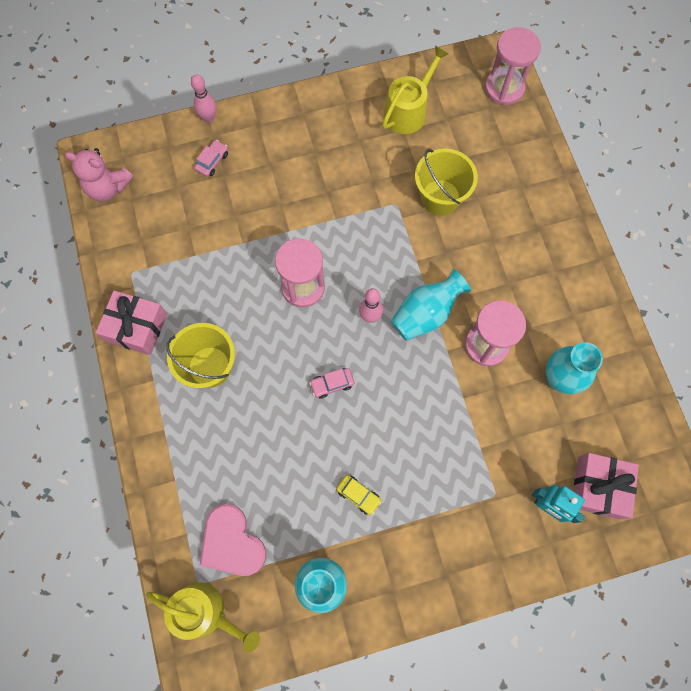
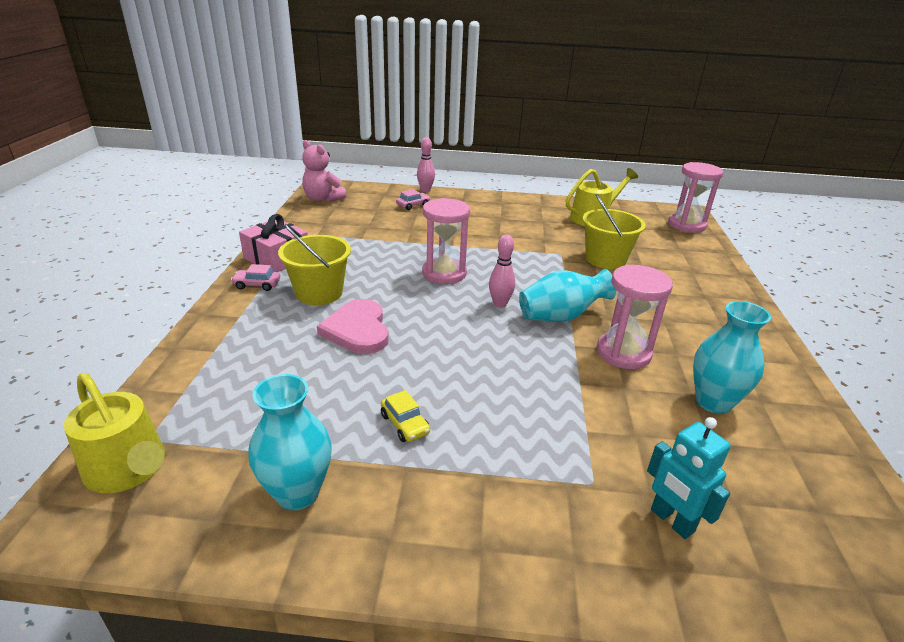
camera: 20 degrees right, 40 degrees down
pink heart [200,504,266,576] -> pink heart moved to [317,299,389,354]
pink car [309,368,354,398] -> pink car moved to [231,264,280,291]
pink gift [574,453,639,519] -> none

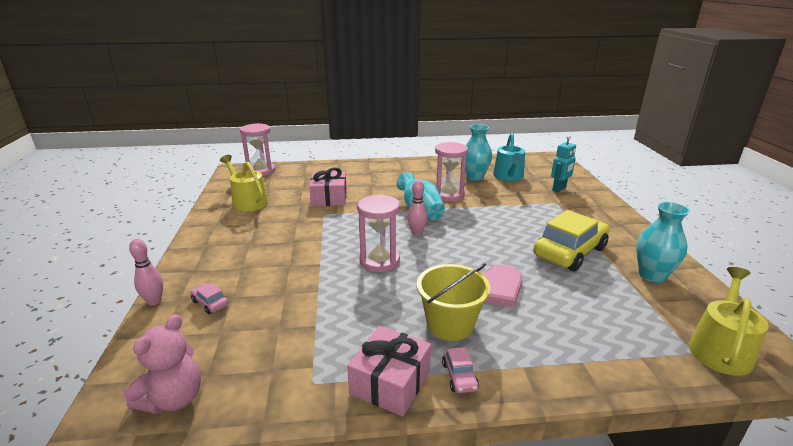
camera: 100 degrees left, 5 degrees down
yellow car [381,390,430,442] -> yellow car [534,210,609,271], size x2.39
yellow bucket [582,194,646,269] -> pink gift [309,167,347,206]
none -> turquoise watering can [493,133,525,181]

